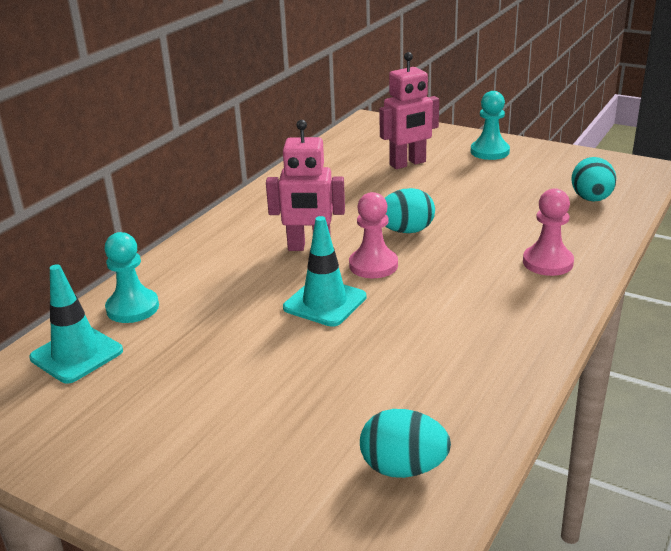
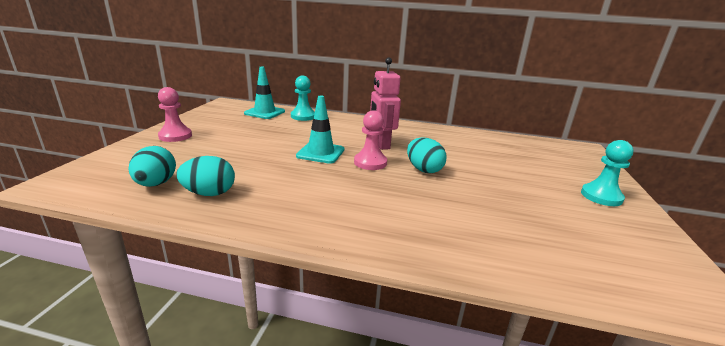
camera: 70 degrees right, 5 degrees down
pink robot [379,52,439,169] -> none
pink pawn [523,188,574,276] -> pink pawn moved to [158,87,192,142]
turquoise egg [571,157,616,202] -> turquoise egg moved to [176,156,235,196]

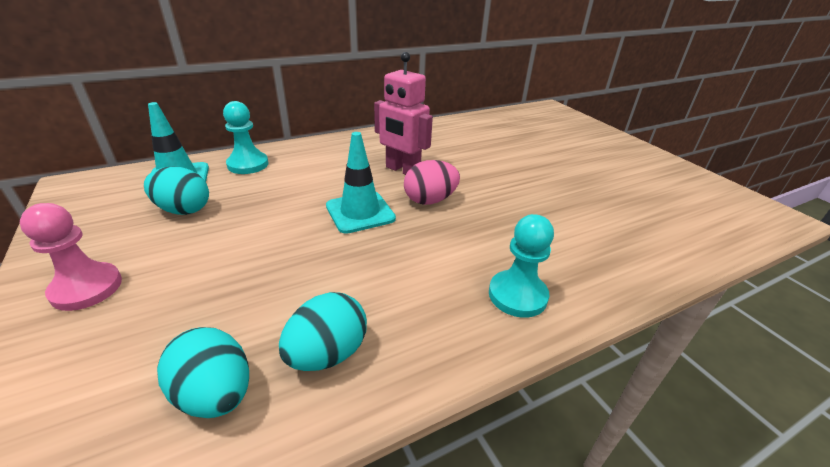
camera: 40 degrees left, 10 degrees up
pink pawn [354,110,387,170] -> pink egg [404,160,460,205]
turquoise egg [407,138,446,173] -> turquoise egg moved to [144,167,209,215]
turquoise pawn [581,140,634,206] -> turquoise pawn moved to [489,214,554,318]

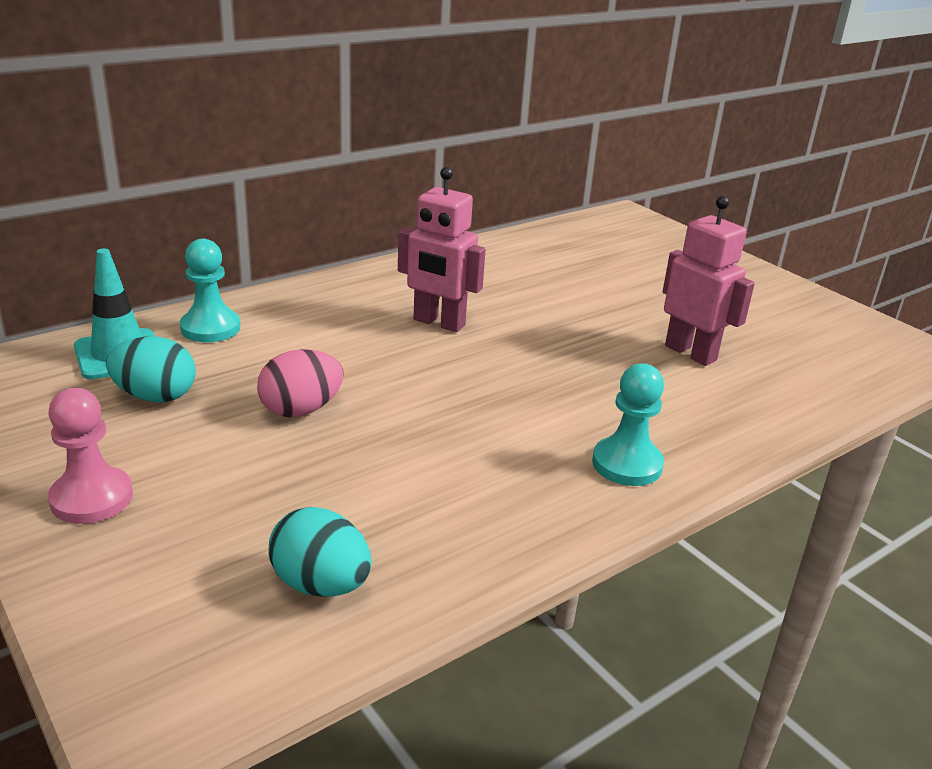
camera: 10 degrees left, 5 degrees down
turquoise egg [279,292,367,371] -> none
turquoise traffic cone [326,132,396,234] -> none
pink egg [404,160,460,205] -> pink egg moved to [257,349,344,418]
none -> pink robot [663,196,755,366]

